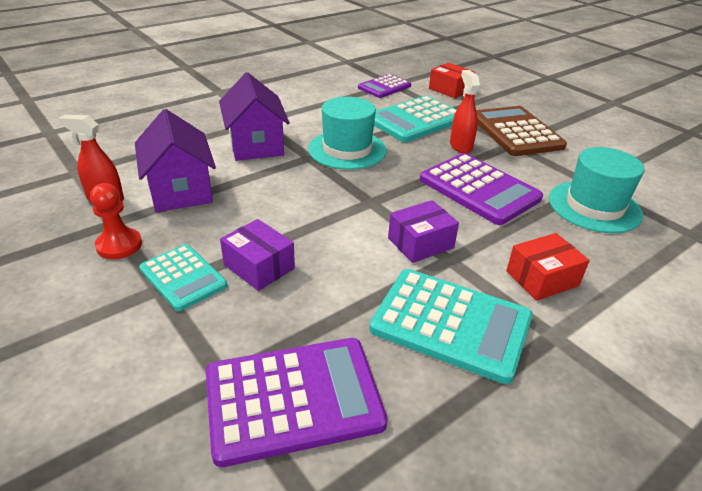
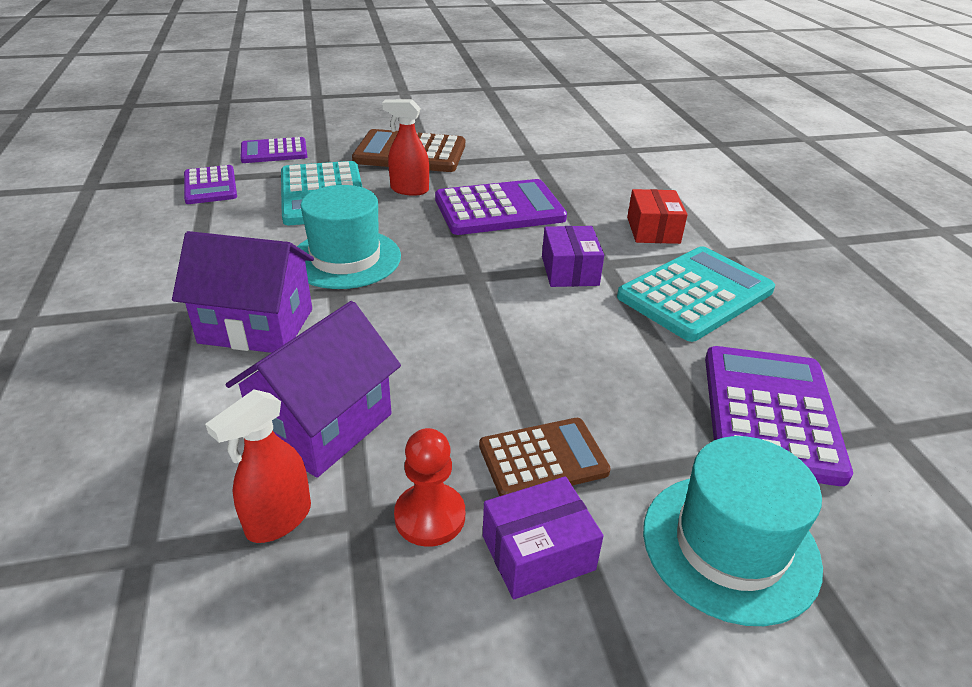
camera: 65 degrees left, 0 degrees up
purple house [135,109,216,212] -> purple house turned 60 degrees counterclockwise [225,301,401,478]
turquoise calculator [139,244,227,311] -> brown calculator [479,418,611,496]
purple box [220,219,295,291] -> purple box moved to [483,476,603,599]
red box [429,63,475,98] -> purple calculator [241,137,308,163]
turquoise hat [549,147,644,233] -> turquoise hat moved to [643,436,823,626]

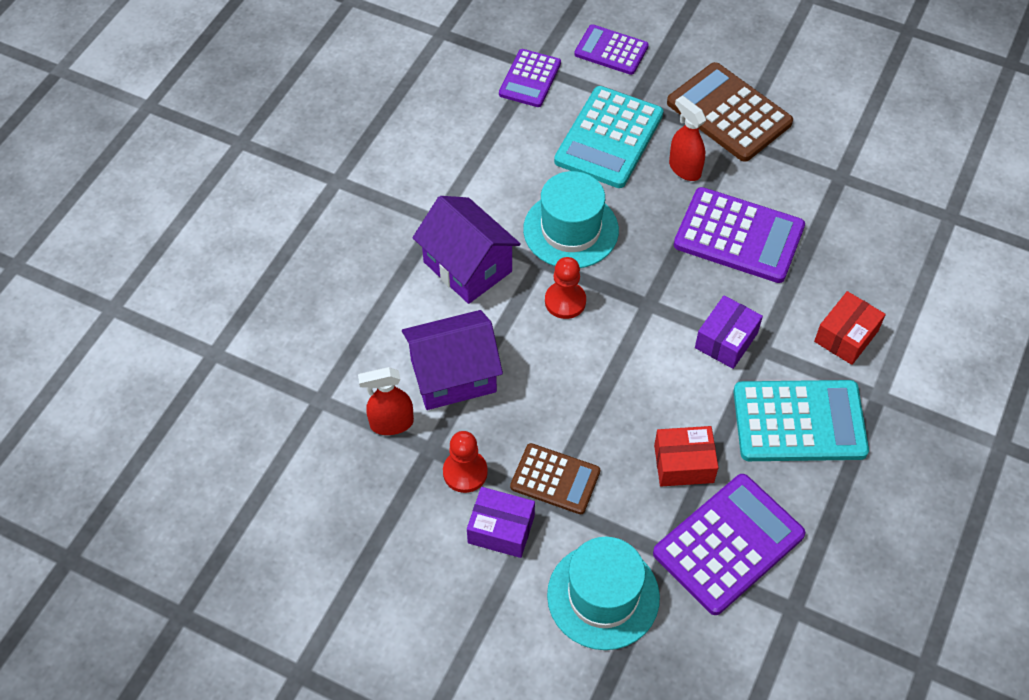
camera: 40 degrees right, 20 degrees up
none -> red pawn [545,257,586,319]
none -> red box [654,426,718,486]

